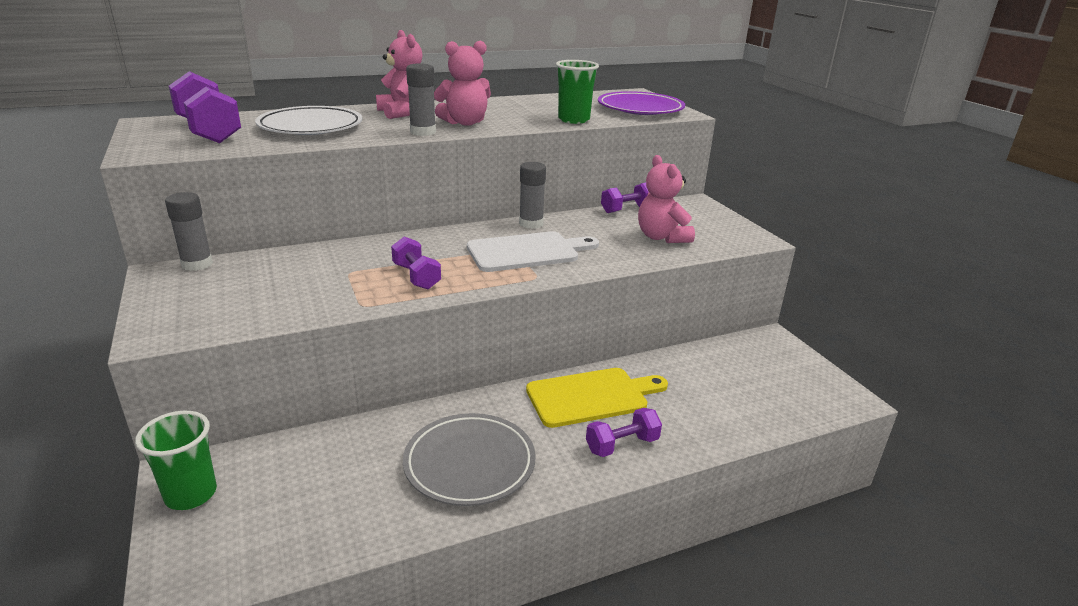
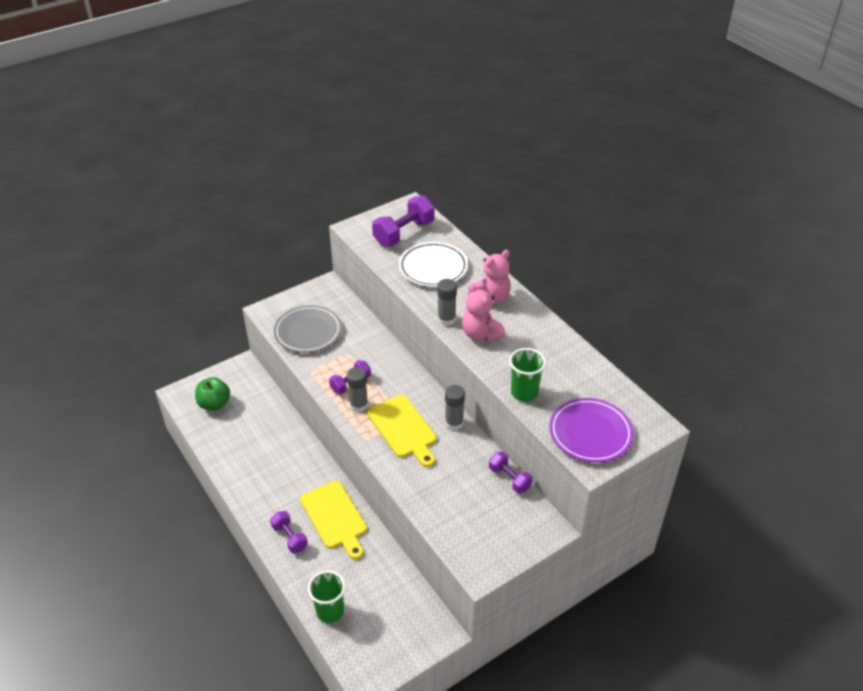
camera: 80 degrees right, 15 degrees up
green cup [135,411,217,510] -> green cup moved to [308,570,346,623]
grey glue stick [165,192,213,271] -> grey glue stick moved to [347,367,368,412]
grey plate [403,413,536,506] -> grey plate moved to [274,305,342,353]
white cutting board [467,231,599,272] -> yellow cutting board [367,395,437,467]
pink teddy bear [638,155,695,243] -> none
none -> green apple [195,377,230,411]

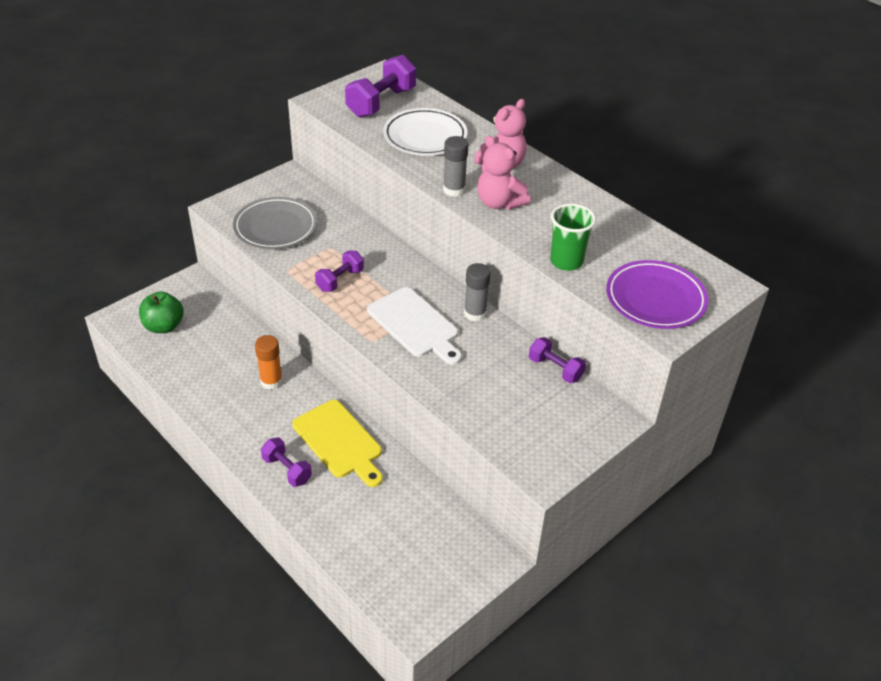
camera: 10 degrees left, 0 degrees up
green cup [308,570,346,623] -> none
grey glue stick [347,367,368,412] -> none
yellow cutting board [367,395,437,467] -> white cutting board [367,287,462,365]
none -> orange glue stick [255,335,283,390]

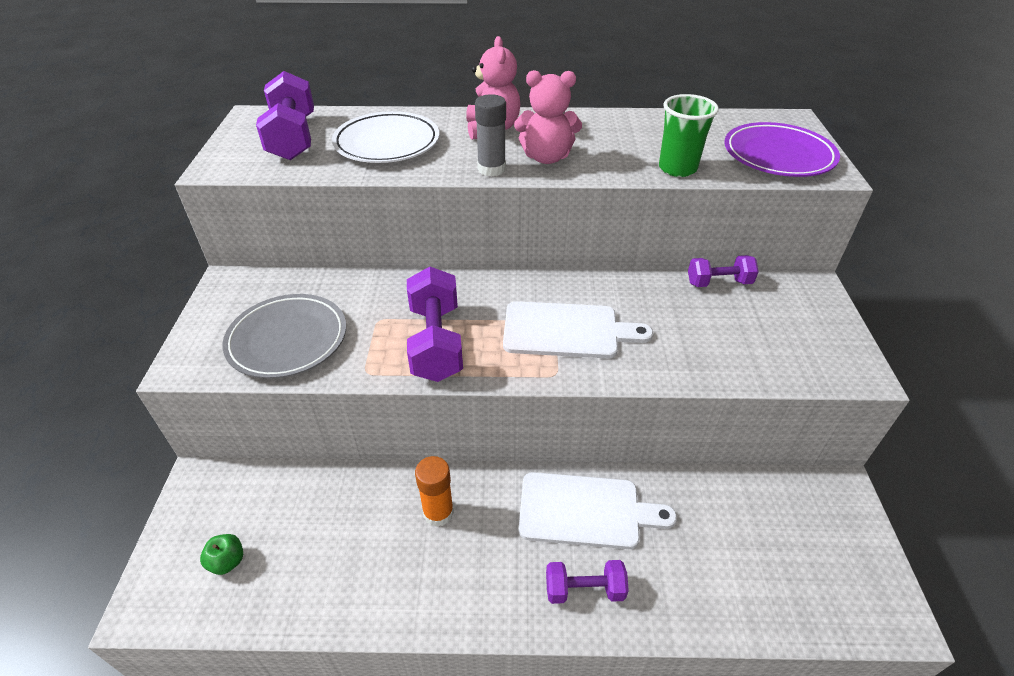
camera: 45 degrees left, 0 degrees up
green apple [139,291,183,333] -> green apple [200,534,243,575], size x0.58
yellow cutting board [292,400,383,487] -> white cutting board [519,472,677,549]
purple dumbbell [315,250,364,292] -> purple dumbbell [407,267,463,382], size x1.68
grey glue stick [464,263,491,322] -> none

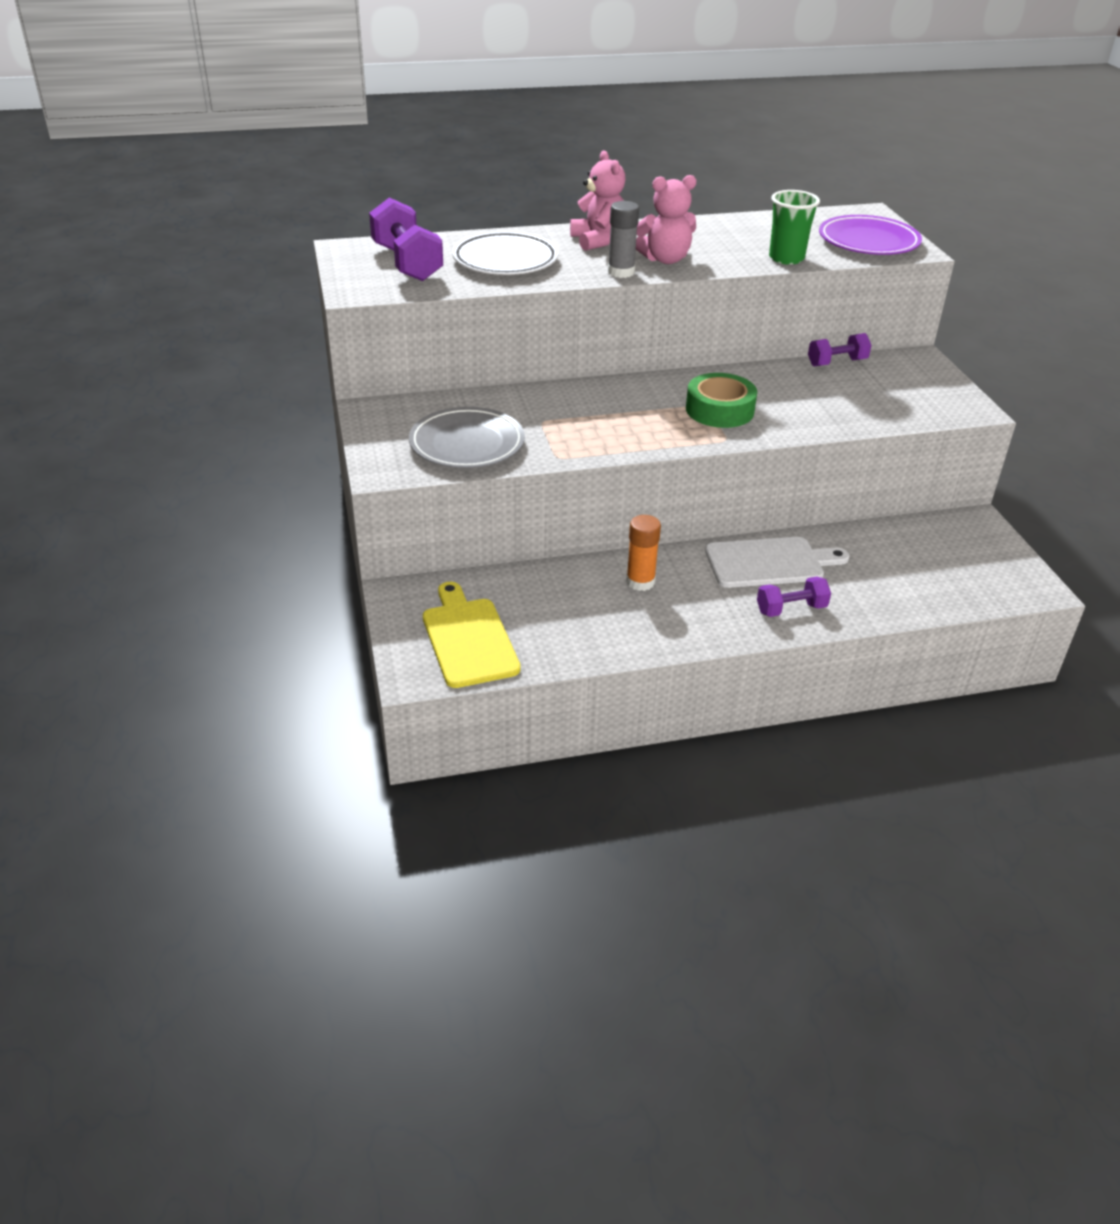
camera: 15 degrees left, 5 degrees down
green apple [200,534,243,575] -> yellow cutting board [423,582,521,688]
purple dumbbell [407,267,463,382] -> none
white cutting board [503,301,653,358] -> green tape [686,373,757,428]

